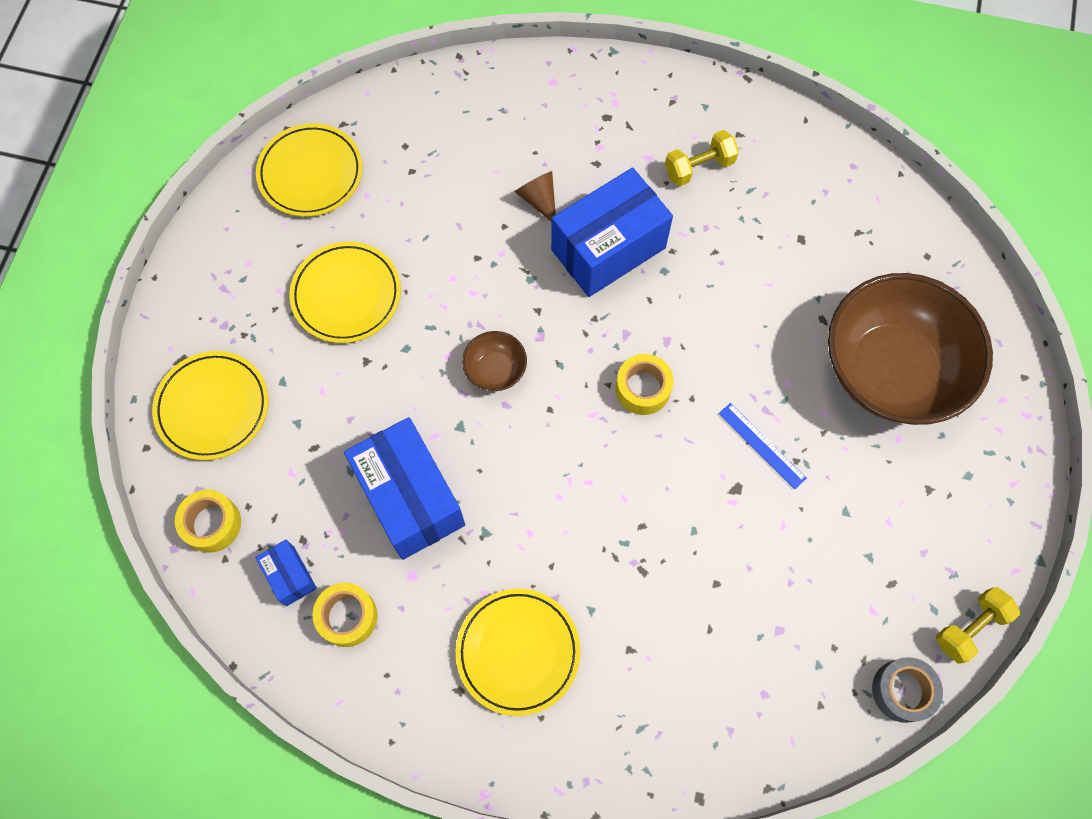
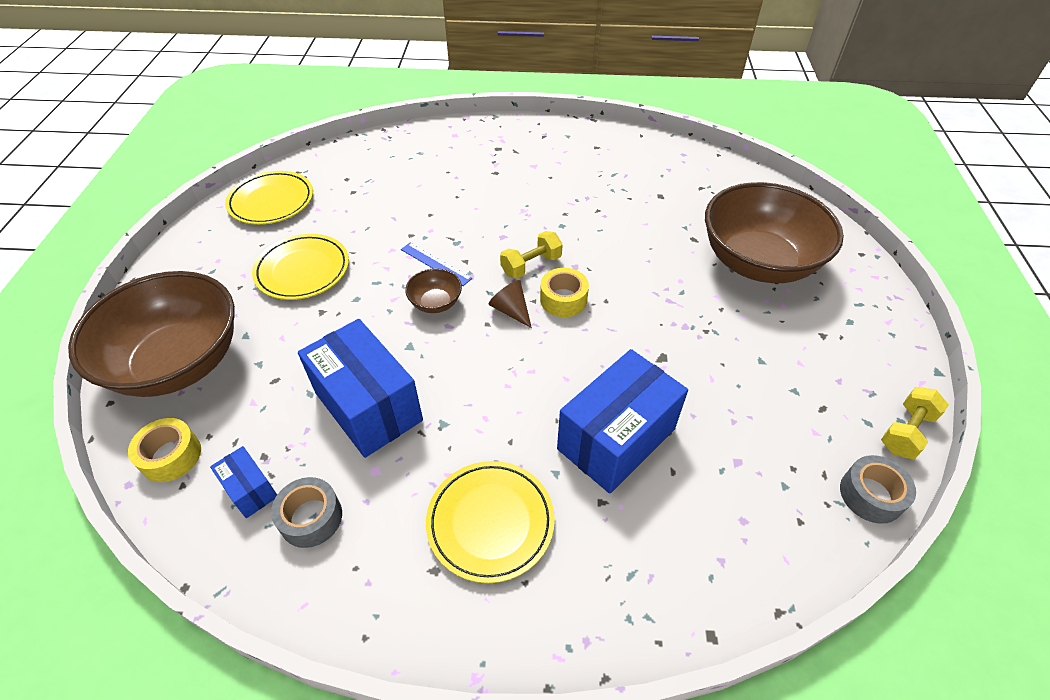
camera: 10 degrees left, 20 degrees down
yellow plate [152,351,269,460] -> brown bowl [68,271,235,397]
yellow tape [312,583,378,647] -> grey tape [271,477,342,548]
brown cone [515,171,556,222] -> brown cone moved to [488,280,532,328]
blue box [551,168,673,297] -> blue box moved to [557,349,688,494]
yellow dumbbell [665,130,739,186] -> yellow dumbbell moved to [500,231,563,279]
blue ruler [719,403,807,489] -> blue ruler moved to [401,243,472,286]

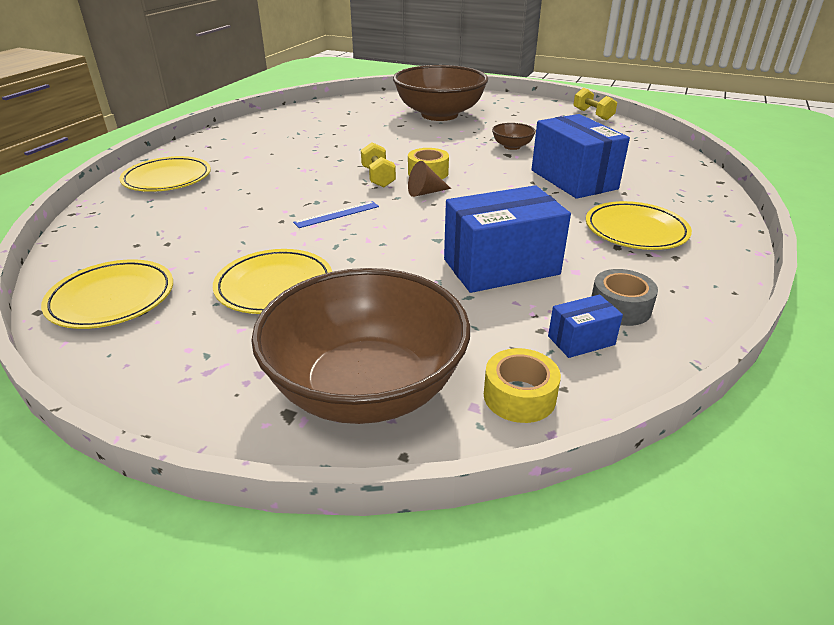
camera: 70 degrees left, 15 degrees down
brown bowl [405,268,462,313] -> brown bowl moved to [492,123,536,150]
grey tape [840,455,916,524] -> none
none -> yellow plate [119,156,211,192]

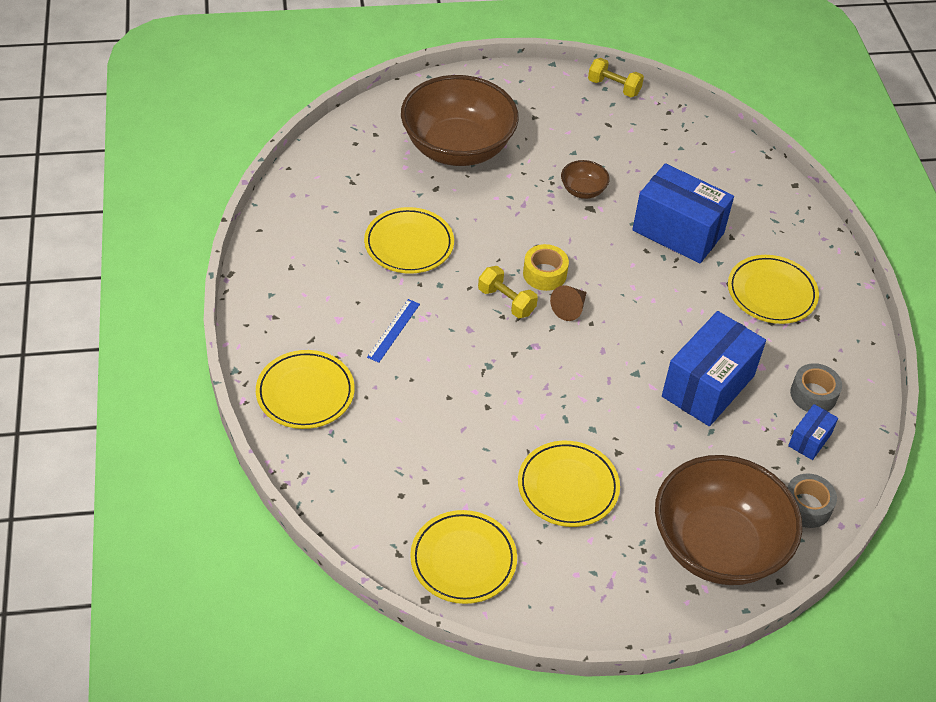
camera: 35 degrees left, 15 degrees up
blue ruler [293,201,379,228] -> blue ruler moved to [367,299,420,363]
yellow tape [484,348,561,423] -> grey tape [787,473,837,528]
none -> yellow plate [364,207,454,274]

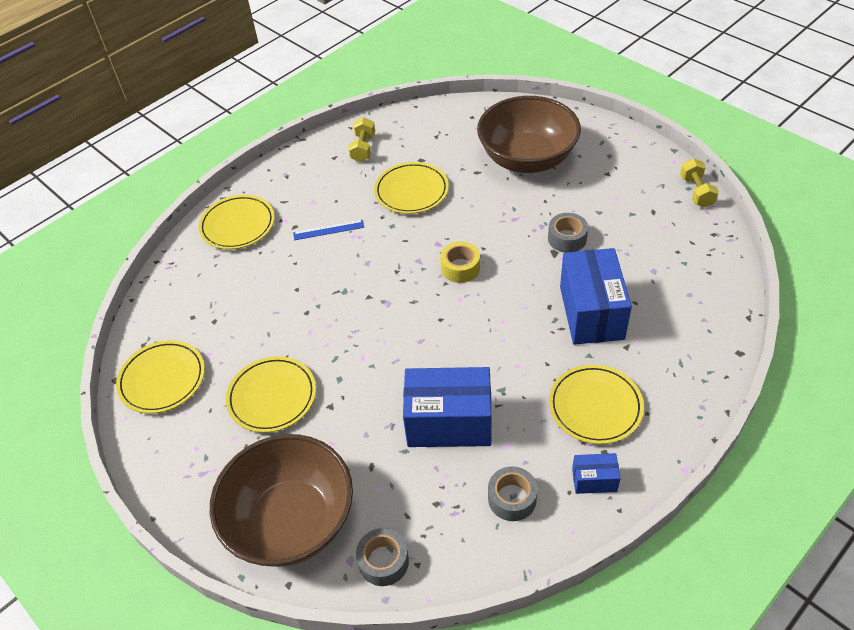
camera: 60 degrees right, 0 degrees up
yellow dumbbell [478,266,538,318] -> yellow dumbbell moved to [348,117,375,162]
brown cone [550,285,587,321] -> none
brown bowl [561,160,609,199] -> grey tape [548,213,588,253]
blue box [788,404,838,460] -> blue box moved to [572,453,621,494]

